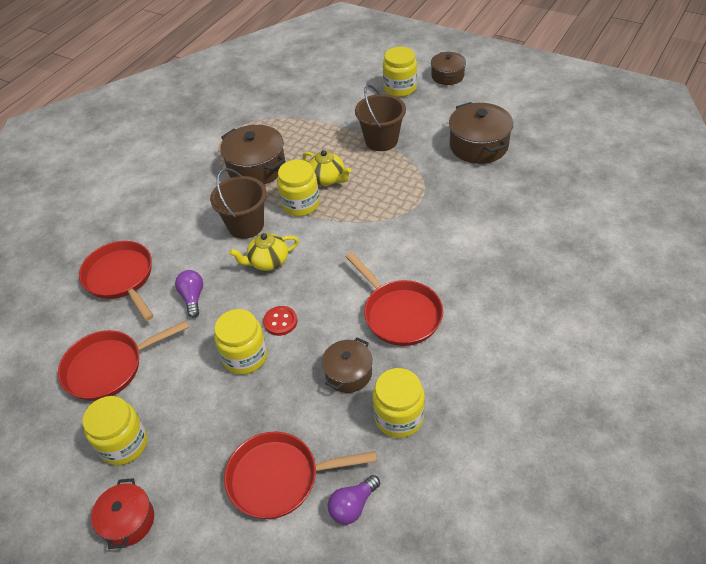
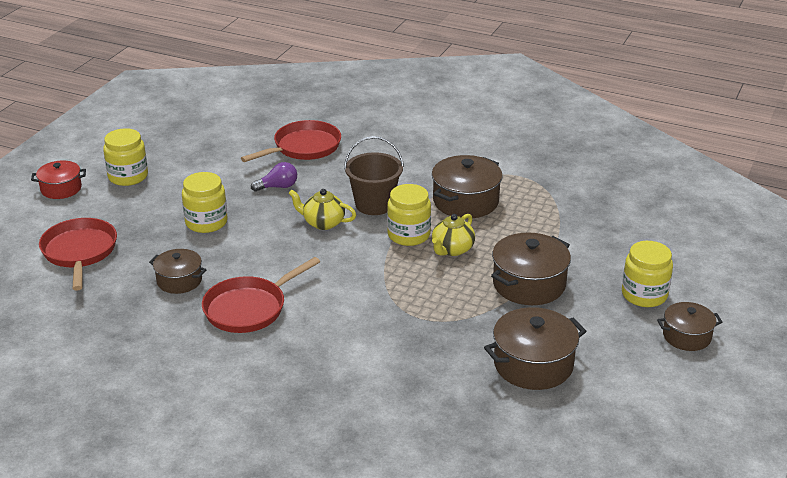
camera: 80 degrees right, 15 degrees down
red pan [58,320,189,401] -> none
yellow teapot [229,233,299,271] -> yellow teapot turned 45 degrees counterclockwise [289,189,356,230]
red button [263,306,297,336] -> none
purple light bulb [328,475,380,524] -> none
brown bucket [355,85,406,151] -> brown pot [491,232,571,305]
yellow jar [373,368,425,438] -> none

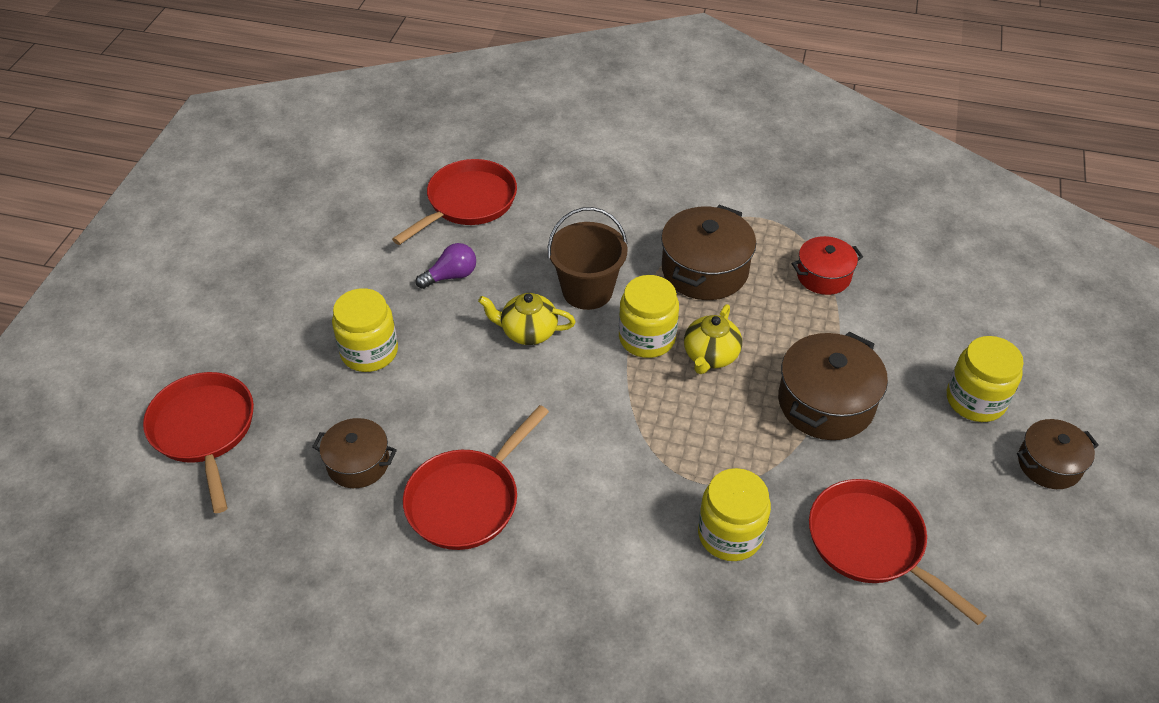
camera: 10 degrees left, 15 degrees up
red pot [31,160,86,199] -> red pot moved to [792,236,863,295]
yellow jar [103,128,148,186] -> yellow jar moved to [698,468,771,561]
brown pot [484,307,586,390] -> red pan [809,479,986,625]

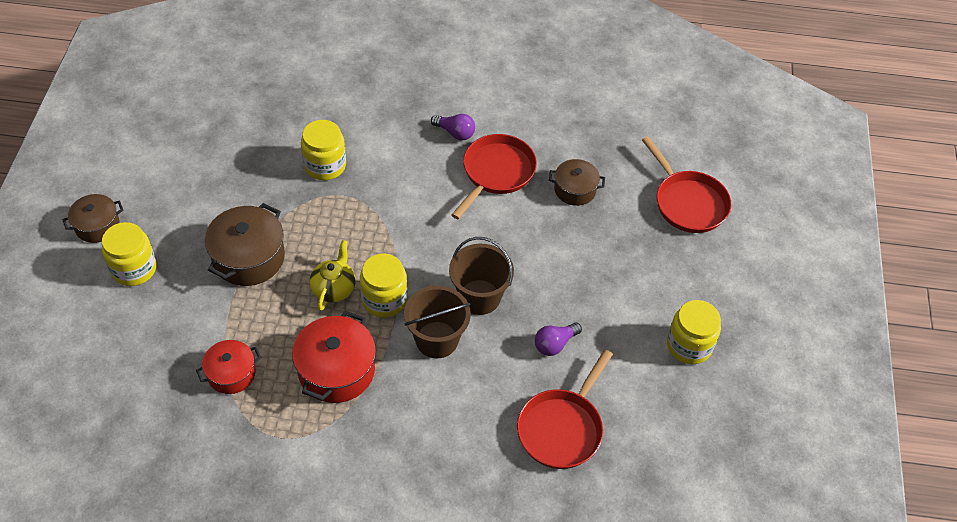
camera: 170 degrees right, 5 degrees up
yellow jar [332,288,398,372] -> yellow jar moved to [667,300,721,364]
yellow teapot [478,293,576,345] -> brown bucket [449,237,514,315]
brown pot [661,205,756,300] -> red pot [292,311,376,403]
red pan [809,479,986,625] -> none
none -> purple light bulb [431,114,475,140]

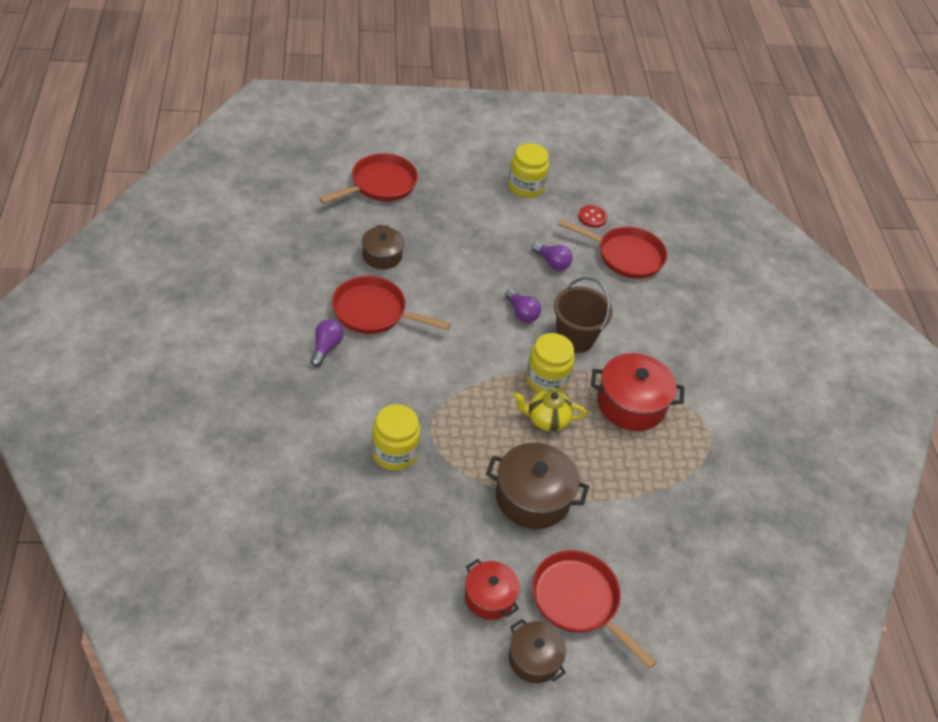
camera: 105 degrees left, 5 degrees down
yellow jar [102,222,156,286] -> red pan [532,550,657,669]
red pot [196,340,261,394] -> red pot moved to [465,559,520,620]
brown bucket [449,237,514,315] -> purple light bulb [505,289,541,323]
none -> red button [578,205,607,228]

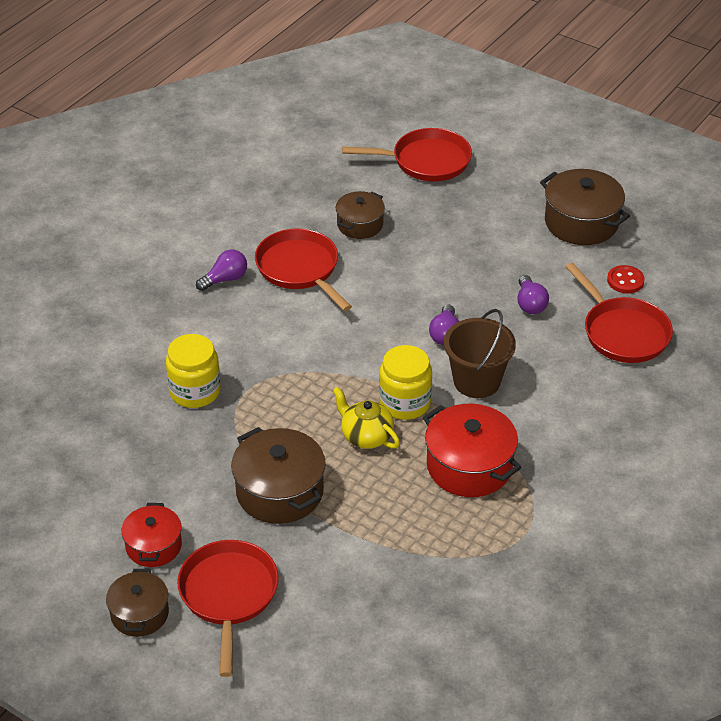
camera: 45 degrees right, 5 degrees down
yellow jar [508,143,549,198] -> brown pot [540,169,630,245]

